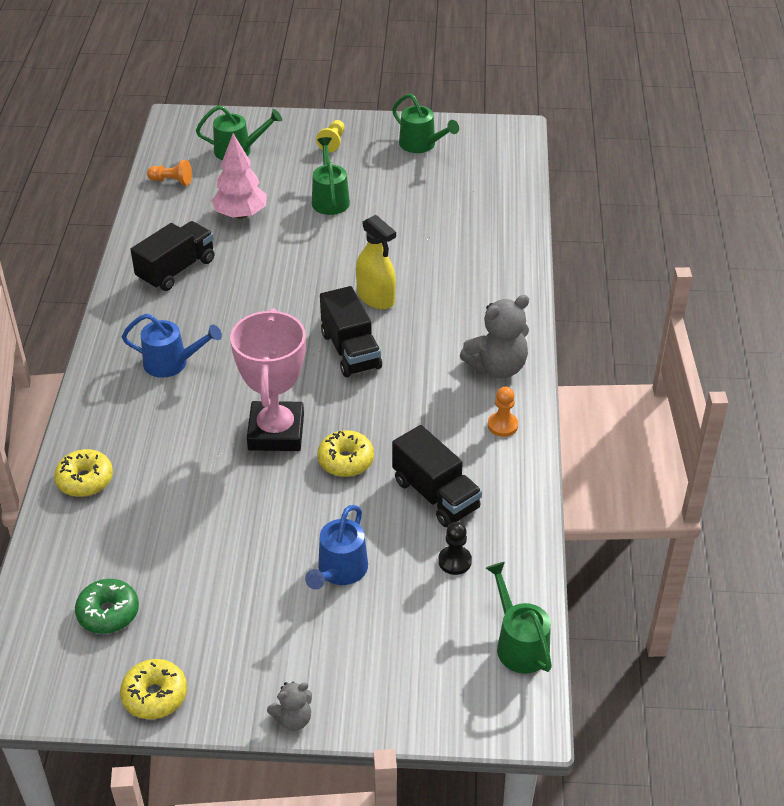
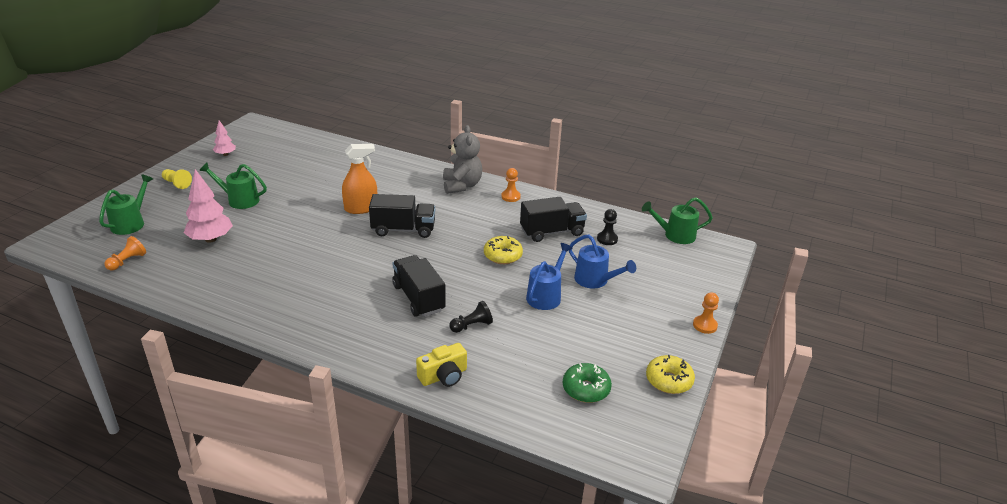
camera: 70 degrees left, 10 degrees down
yellow donut [54,449,113,497] -> yellow camera [416,343,467,387]
blue watering can [122,314,222,378] -> blue watering can moved to [526,243,573,310]
black truck [130,221,214,291] -> black truck moved to [392,255,446,317]
pink trophy [230,308,306,451] -> none
grey teddy bear [267,682,312,731] -> orange pawn [693,292,719,334]
yellow spray bottle [356,215,396,309] -> orange spray bottle [342,144,377,214]
green watering can [392,94,459,153] -> pink tree [213,120,236,156]
none -> black pawn [449,301,493,333]

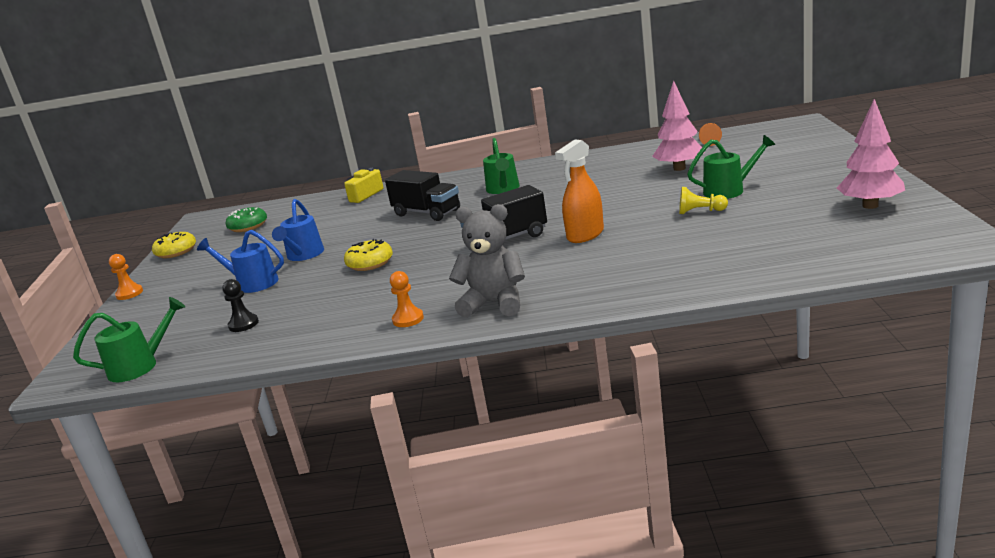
camera: 160 degrees right, 10 degrees down
green watering can [99,174,153,235] -> green watering can moved to [483,138,520,194]
yellow pawn [162,169,192,189] -> yellow pawn moved to [679,187,728,214]
pink tree [213,120,236,156] -> pink tree [837,99,905,209], size x1.76
grey teddy bear [443,125,482,194] -> grey teddy bear turned 135 degrees clockwise [449,204,525,318]
black pawn [449,301,493,333] -> none
black truck [520,197,587,242] -> none

